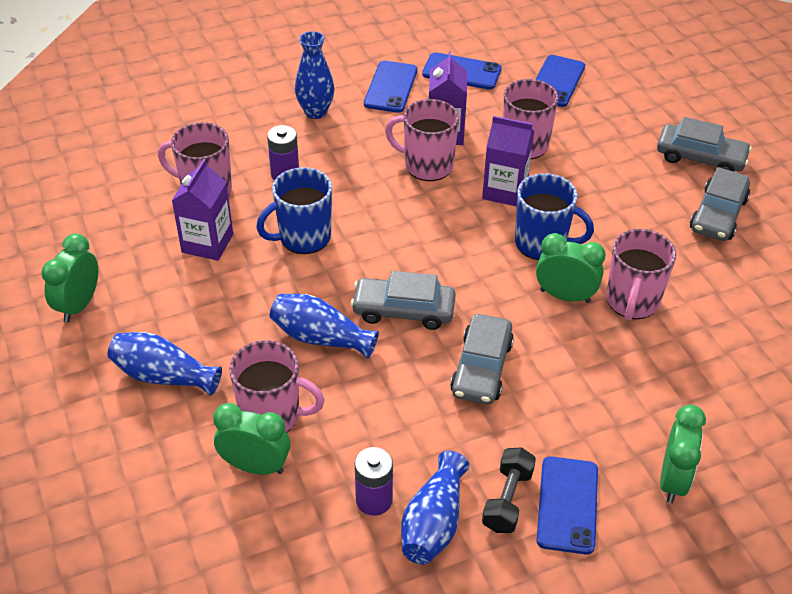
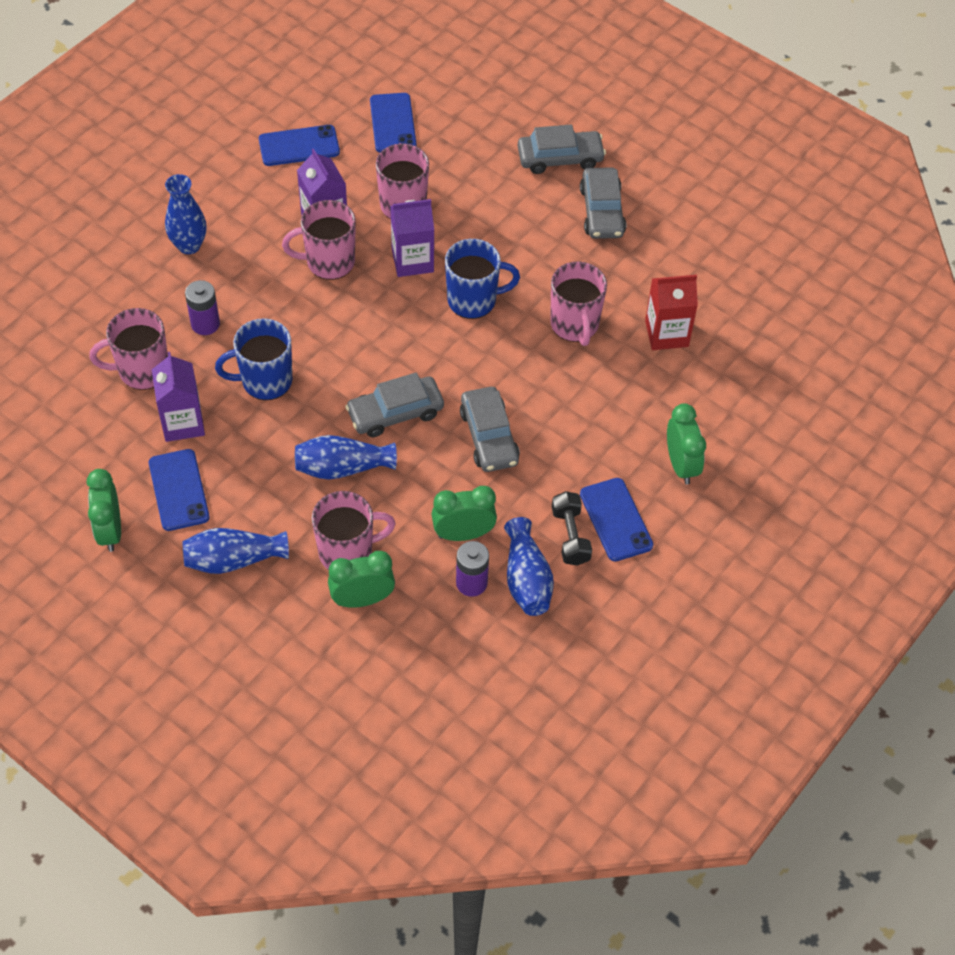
camera: 30 degrees left, 10 degrees up
blue mug [256,167,332,254] -> blue mug turned 45 degrees clockwise [215,318,292,400]
blue phone [364,61,418,113] -> blue phone moved to [149,449,209,531]
green clock [536,233,606,303] -> green clock moved to [431,486,497,541]
none -> red carton [645,275,698,350]

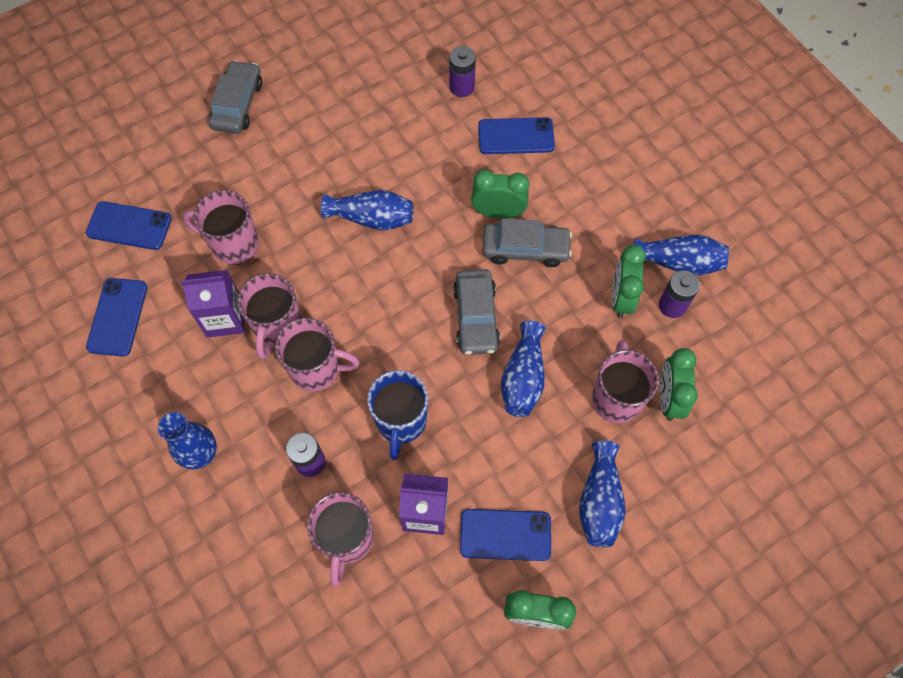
camera: 70 degrees left, 10 degrees up
purple carton [390,199,434,277] -> none
blue mug [445,239,520,319] -> blue vase [321,190,414,230]
pink mug [550,261,607,346] -> pink mug moved to [275,318,359,391]
black dumbbell [552,491,592,566] -> none
grey car [580,167,626,239] -> none
blue phone [580,478,653,561] -> blue phone moved to [478,117,555,154]
red carton [645,275,698,350] -> purple battery [449,46,476,97]
green clock [667,403,706,485] -> green clock moved to [471,170,529,219]

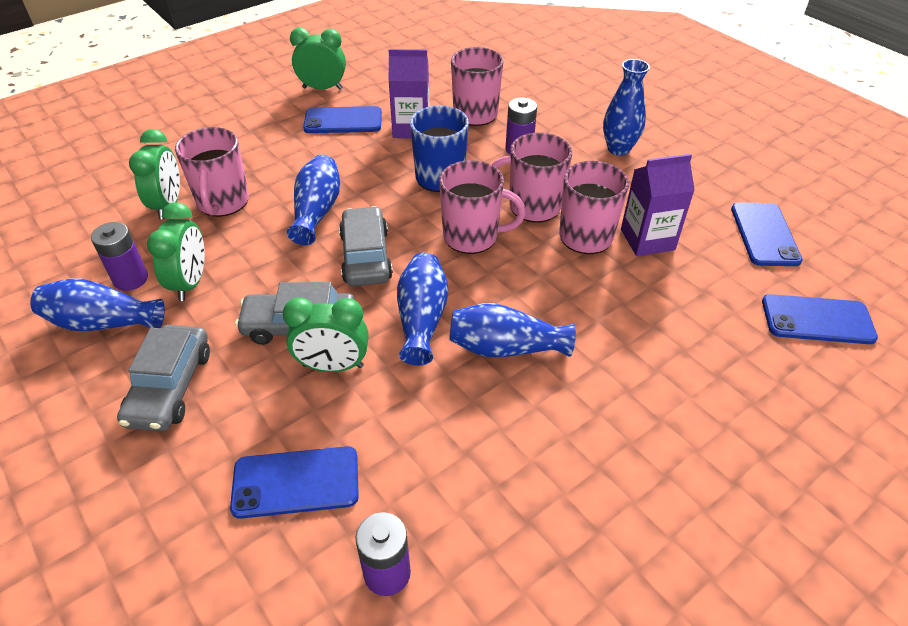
camera: 175 degrees right, 20 degrees down
pink mug [183,190,259,265] -> pink mug moved to [439,160,526,254]
grey car [209,60,262,134] -> grey car moved to [117,325,210,431]
blue vase [579,441,626,547] -> blue vase moved to [397,253,448,366]

